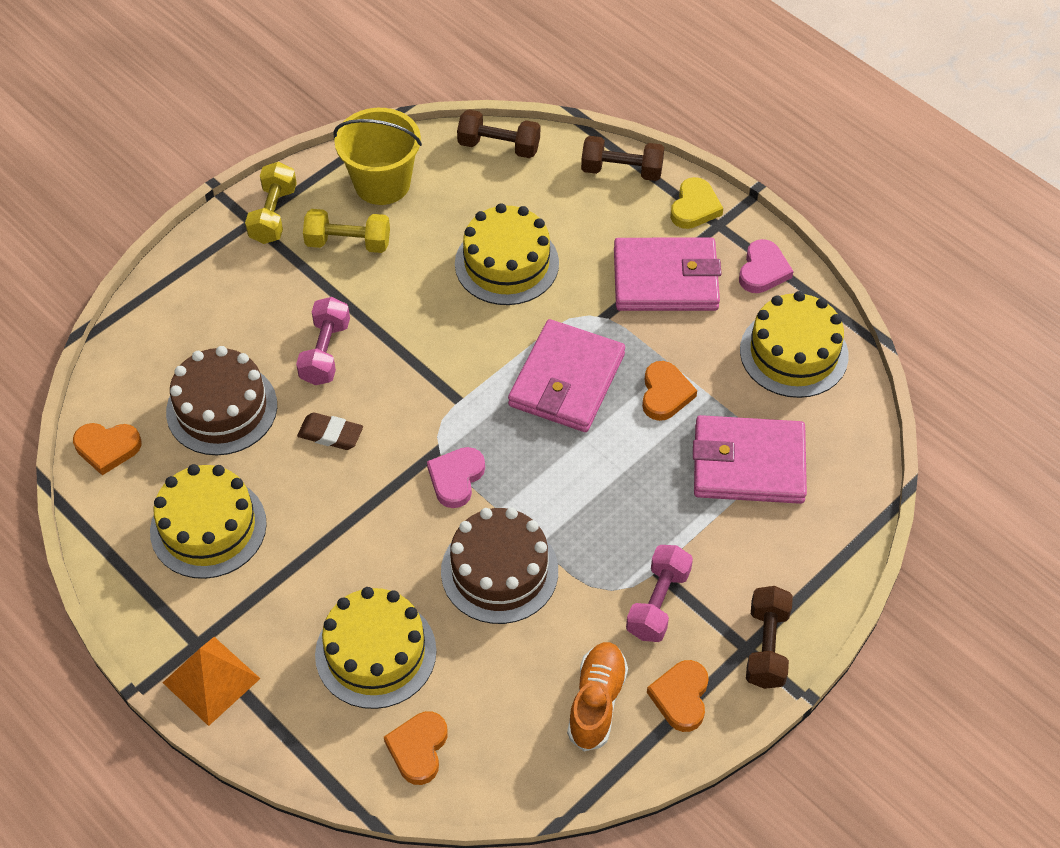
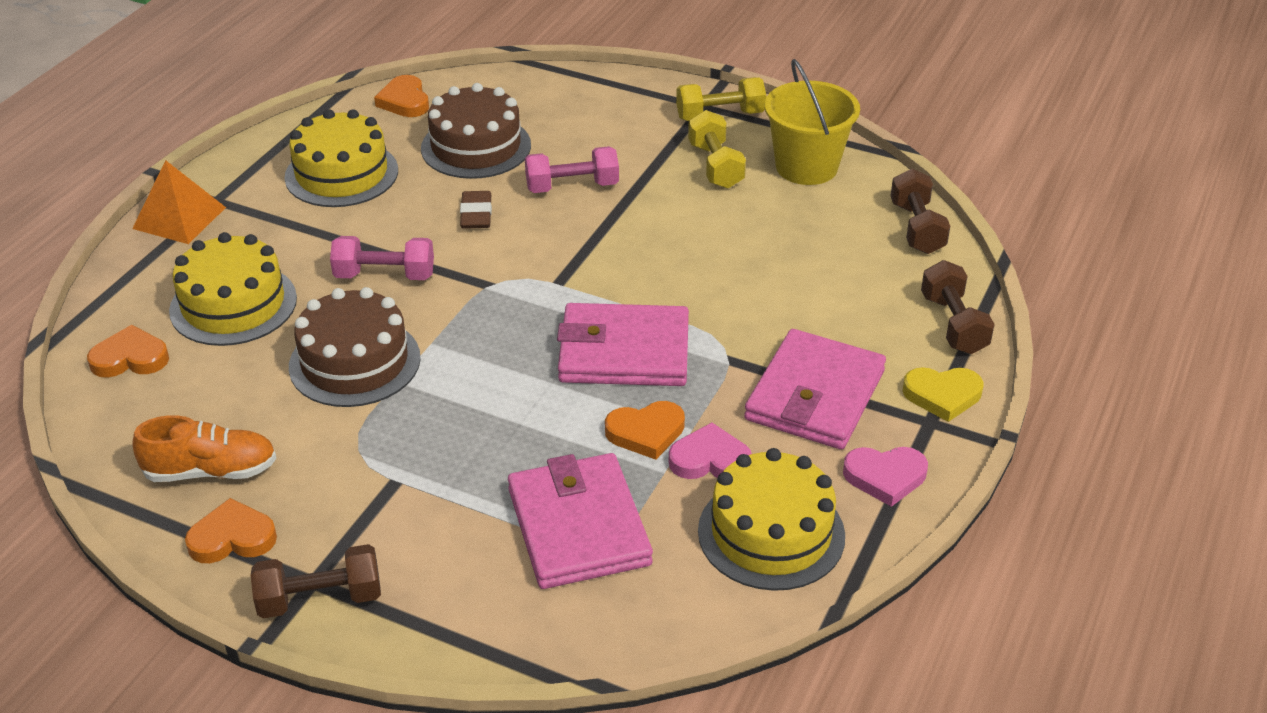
camera: 70 degrees right, 15 degrees down
pink heart [427,447,485,508] -> pink heart moved to [669,422,752,479]
yellow cake [455,203,559,305] -> none
pink wallet [614,238,721,311] -> pink wallet turned 45 degrees clockwise [744,329,886,450]
pink dumbbell [626,545,693,642] -> pink dumbbell moved to [330,236,434,280]

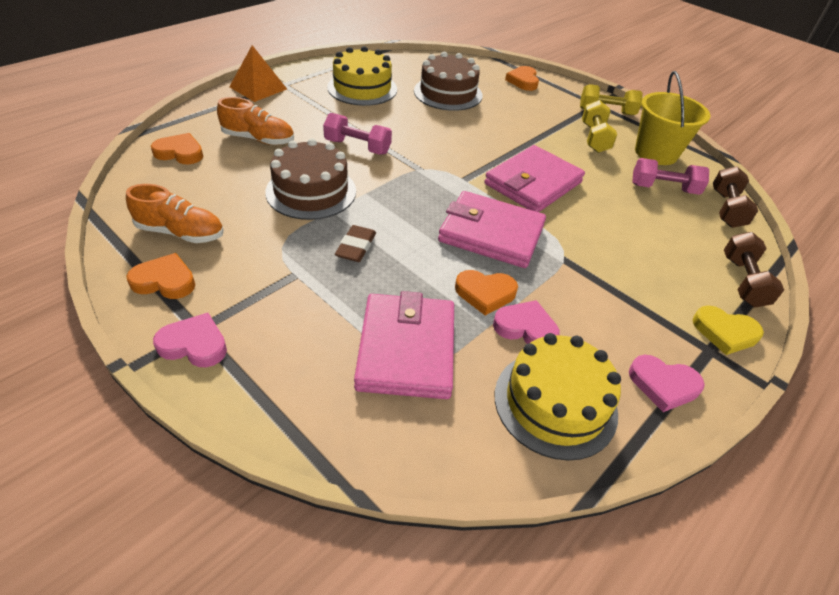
camera: 15 degrees right, 5 degrees up
yellow cake [169,232,297,346] -> orange shoe [217,97,294,145]
brown dumbbell [251,544,381,618] -> pink heart [153,313,227,367]
orange heart [374,75,429,117] -> orange heart moved to [505,66,539,91]
brown eraser [460,191,492,229] -> brown eraser moved to [335,225,376,262]
pink dumbbell [525,146,619,193] -> pink dumbbell moved to [632,158,709,195]
pink wallet [744,329,886,450] -> pink wallet moved to [484,145,585,212]

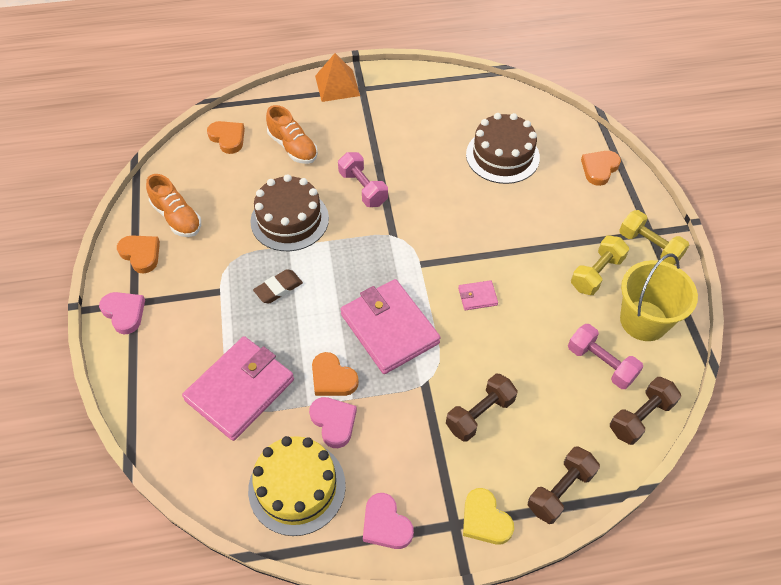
camera: 40 degrees right, 10 degrees up
yellow cake [327,46,397,106] -> none
pink wallet [484,145,585,212] -> pink wallet [458,280,498,310], size x0.43
none -> brown dumbbell [446,374,518,442]

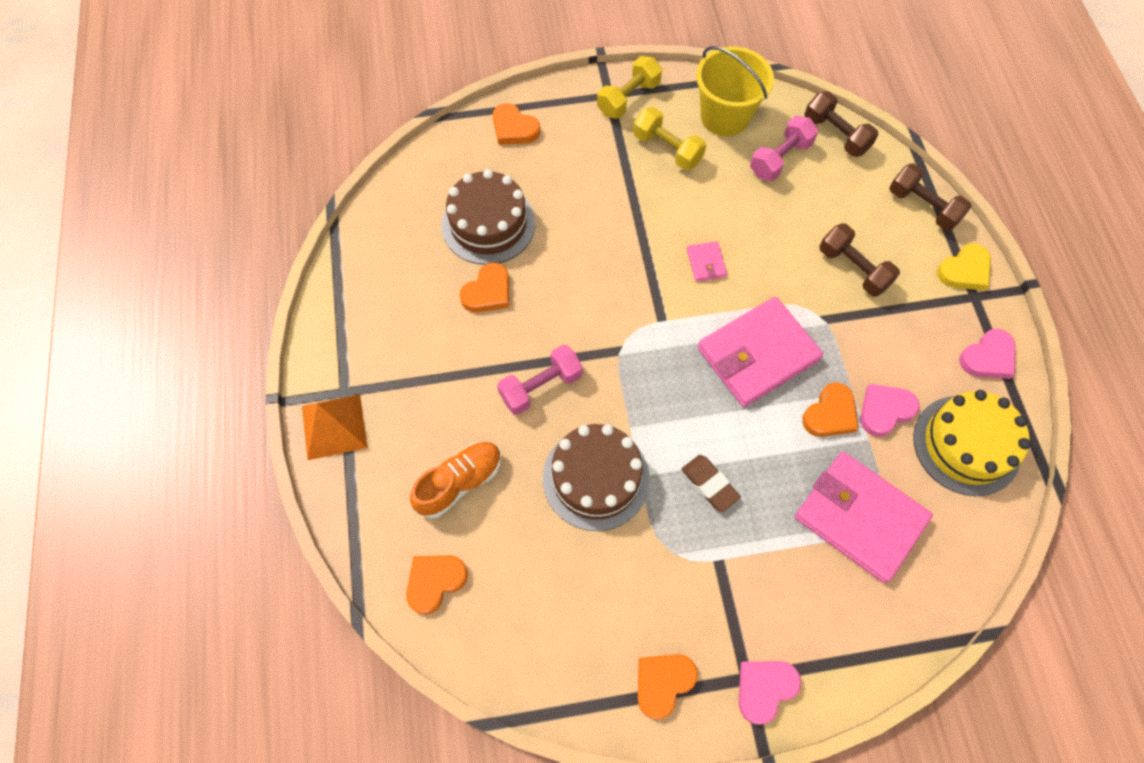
camera: 90 degrees left, 10 degrees up
orange shoe [146,174,201,237] -> none
none -> orange heart [460,262,509,312]

